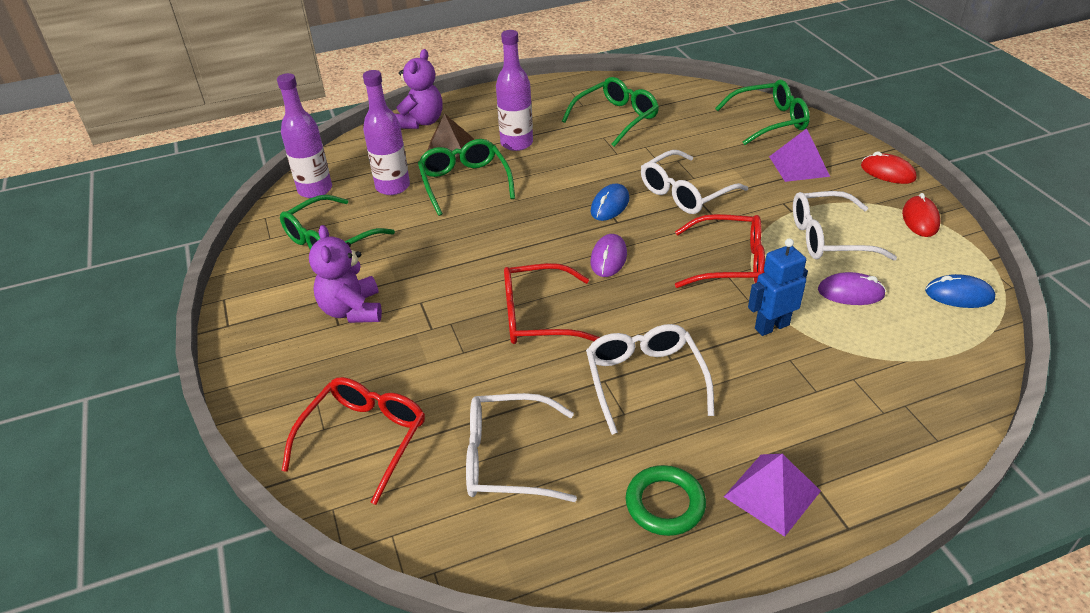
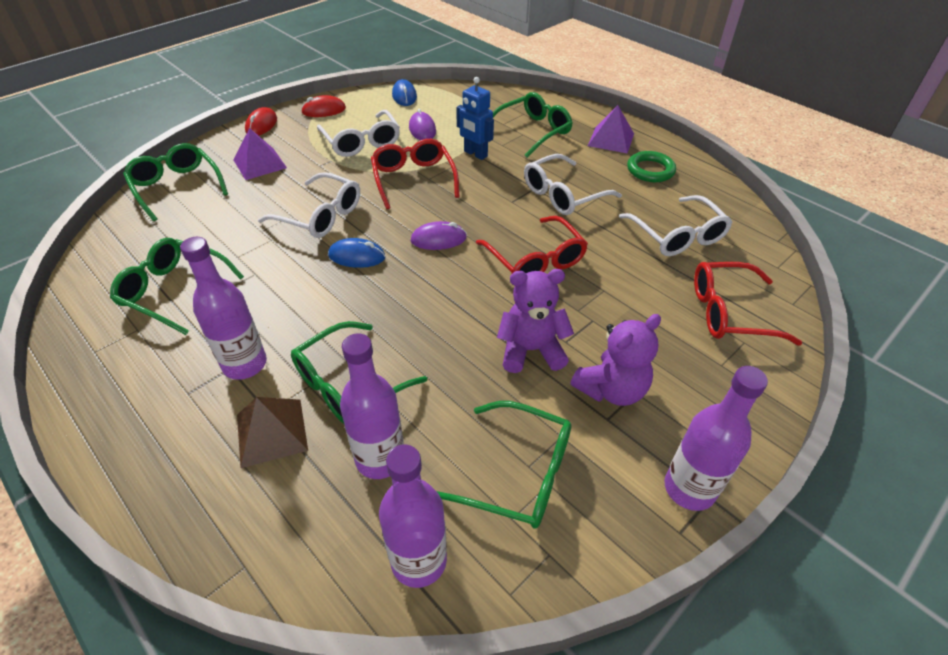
camera: 115 degrees left, 5 degrees up
purple teddy bear [395,49,443,129] -> purple teddy bear moved to [497,269,574,373]
none -> green glasses [493,92,573,158]
none -> purple bottle [664,366,768,511]

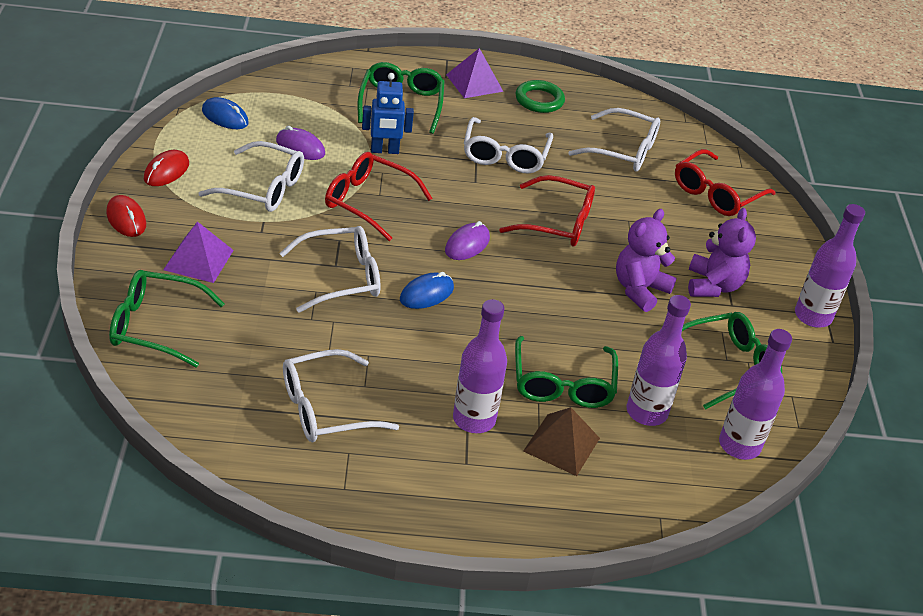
camera: 50 degrees left, 5 degrees down
green glasses [110,238,244,335] -> white glasses [283,349,399,442]

